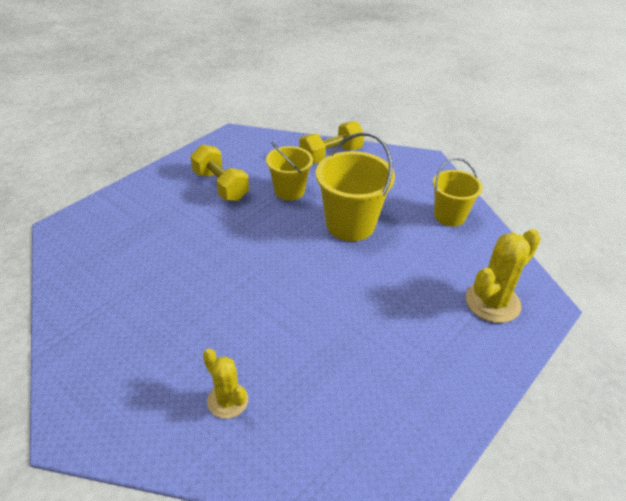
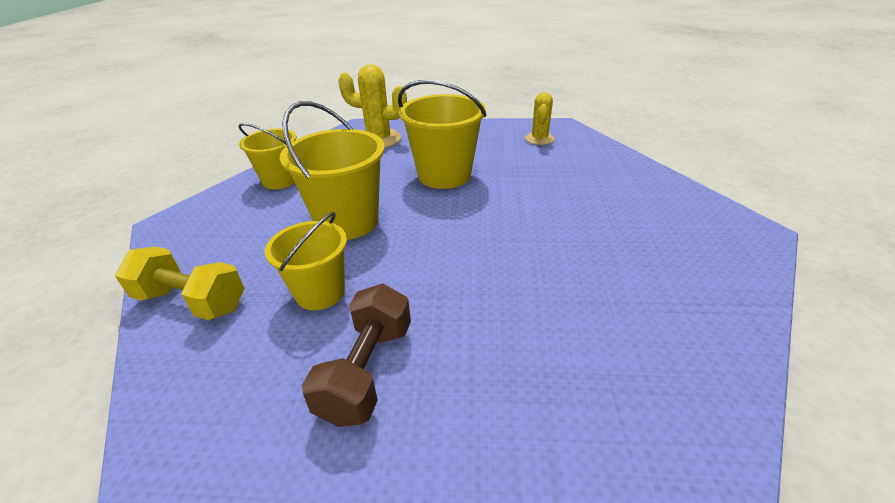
camera: 125 degrees left, 5 degrees down
yellow dumbbell [190,144,249,201] -> brown dumbbell [301,284,411,427]
yellow cactus [203,349,248,419] -> yellow cactus moved to [525,92,554,145]
none -> yellow bucket [398,80,487,189]

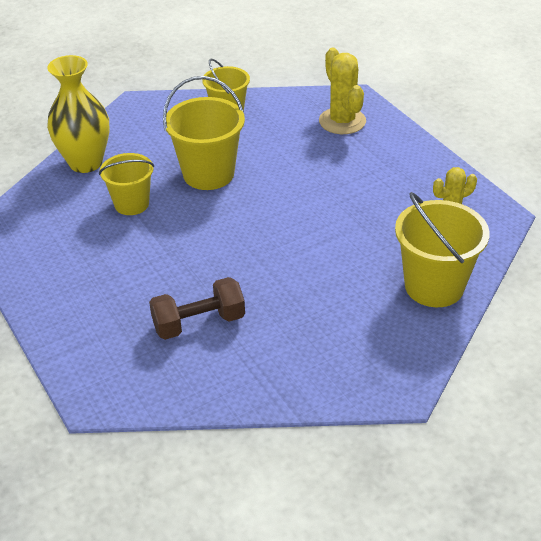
camera: 55 degrees right, 5 degrees up
yellow dumbbell [115,246,245,320] -> yellow vase [47,55,109,173]
brown dumbbell [301,284,411,427] -> brown dumbbell moved to [149,277,245,340]
yellow bucket [398,80,487,189] -> yellow bucket moved to [395,192,490,307]

